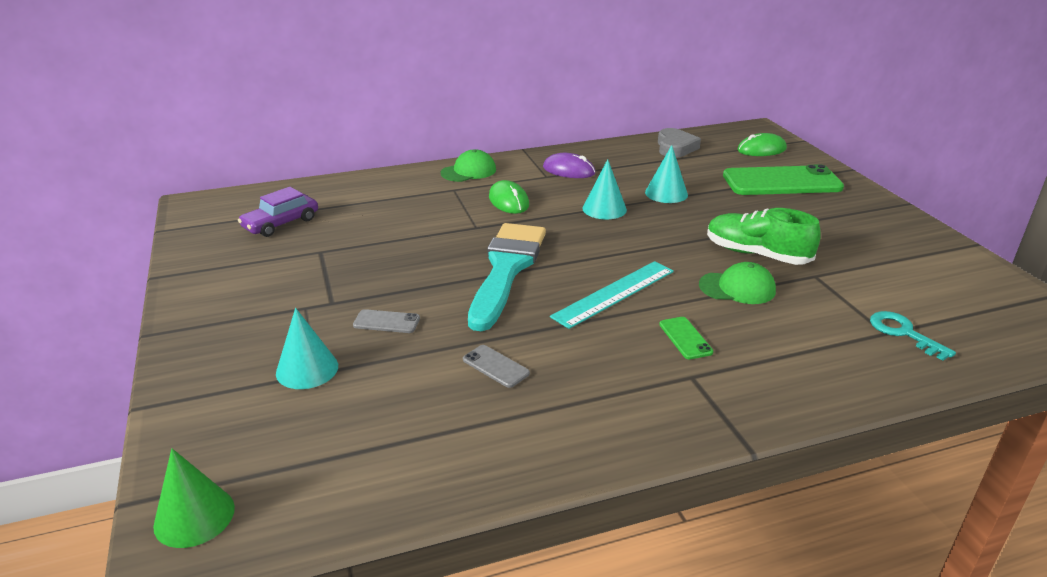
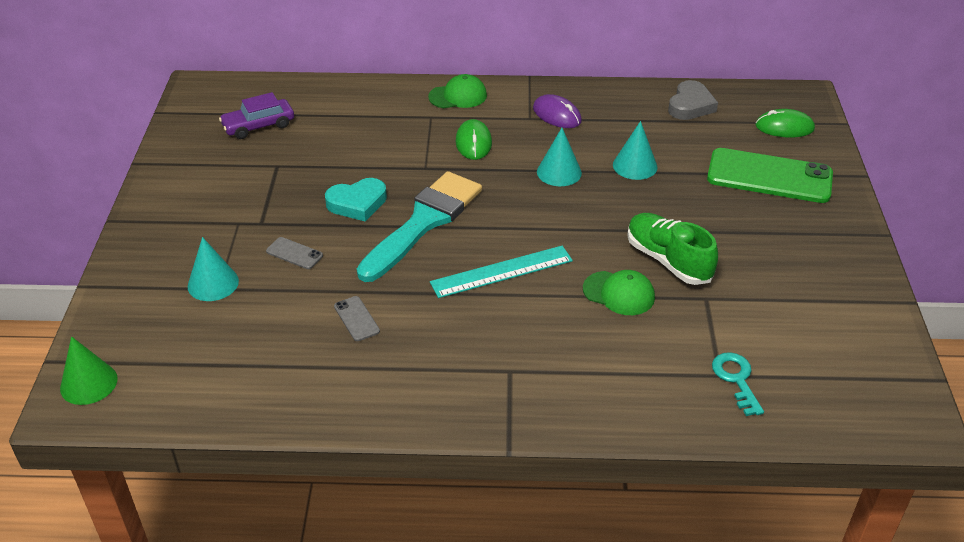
camera: 20 degrees right, 10 degrees up
green phone [659,317,713,359] -> none
none -> turquoise heart [325,178,387,222]

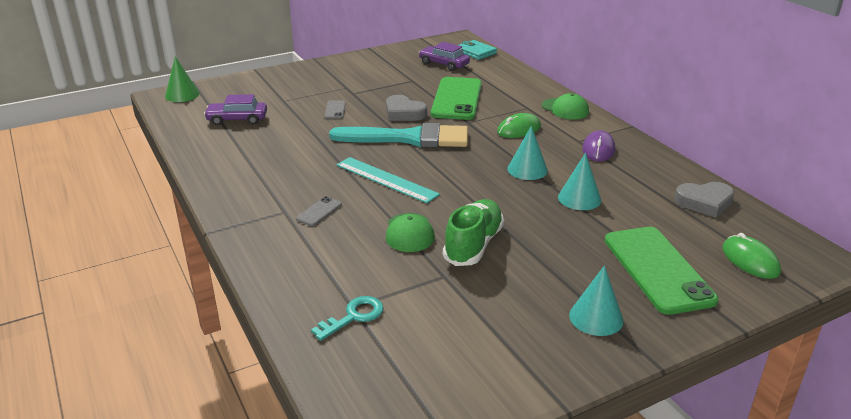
camera: 60 degrees right, 10 degrees down
turquoise cone [188,237,239,301] -> turquoise cone moved to [569,266,624,336]
turquoise heart [325,178,387,222] -> grey heart [386,95,427,121]
grey phone [334,296,380,341] -> grey phone moved to [296,196,342,226]
none -> purple car [204,94,267,125]
none -> green phone [431,77,482,120]
none -> turquoise wallet [459,40,497,60]

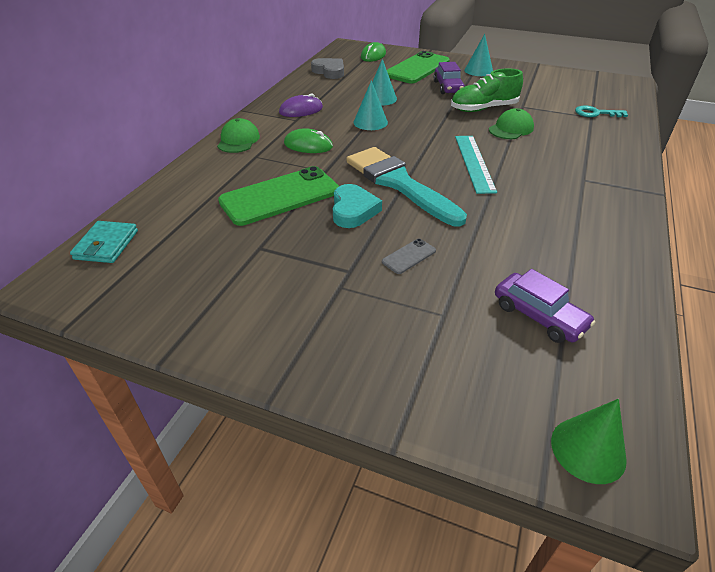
camera: 130 degrees left, 10 degrees up
grey phone [296,196,342,226] -> none
grey heart [386,95,427,121] -> turquoise heart [333,184,382,228]
purple car [419,42,470,71] -> purple car moved to [434,62,465,94]

